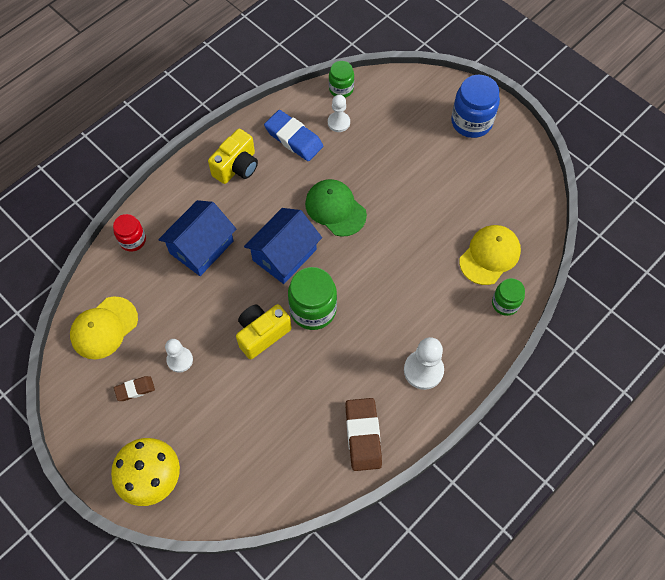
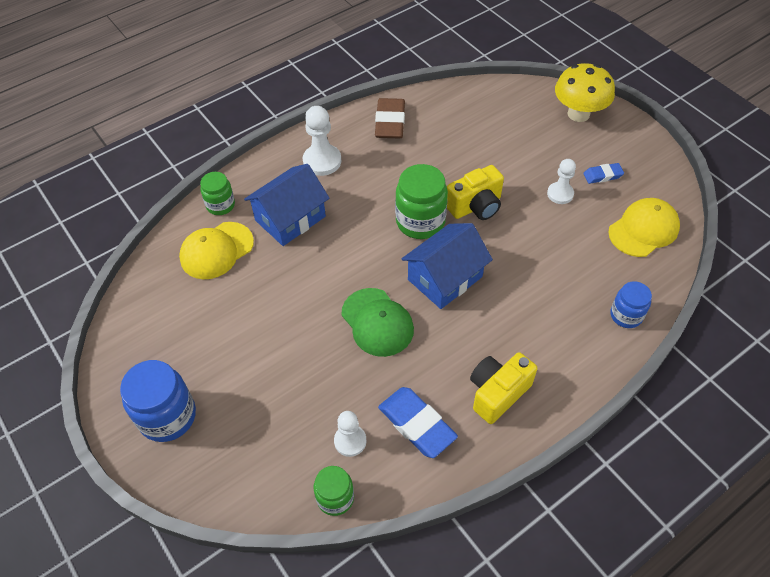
camera: 170 degrees left, 10 degrees down
red jar [113,214,146,252] -> blue jar [610,281,652,328]
brown eraser [114,376,155,401] -> blue eraser [583,163,624,184]
blue house [158,200,236,276] -> blue house moved to [244,164,330,246]

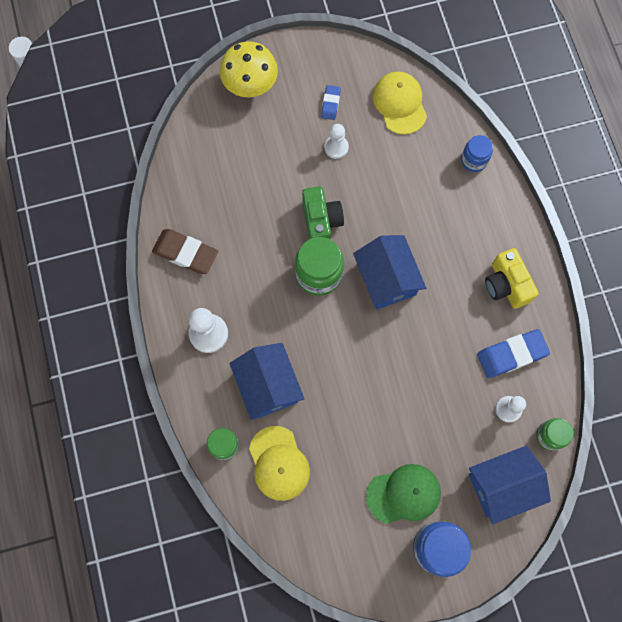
camera: 70 degrees left, 20 degrees up
green cap [341,288,414,357] -> green cap moved to [366,464,441,524]
yellow camera [447,165,504,220] -> green camera [302,186,344,240]
none -> blue house [469,446,551,524]

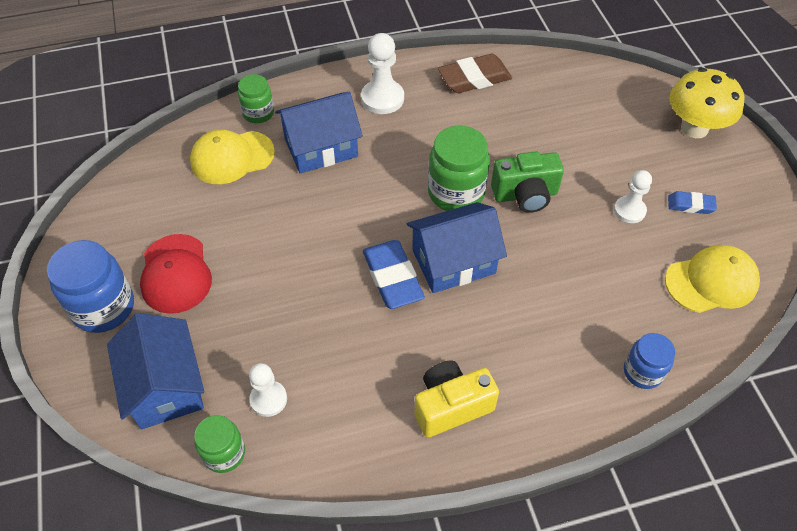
camera: 90 degrees right, 20 degrees down
brown eraser [152,229,218,274] -> brown eraser turned 45 degrees clockwise [438,54,512,93]
green cap [366,464,441,524] -> red cap [140,234,212,314]
blue eraser [477,329,550,378] -> blue eraser moved to [363,240,425,309]

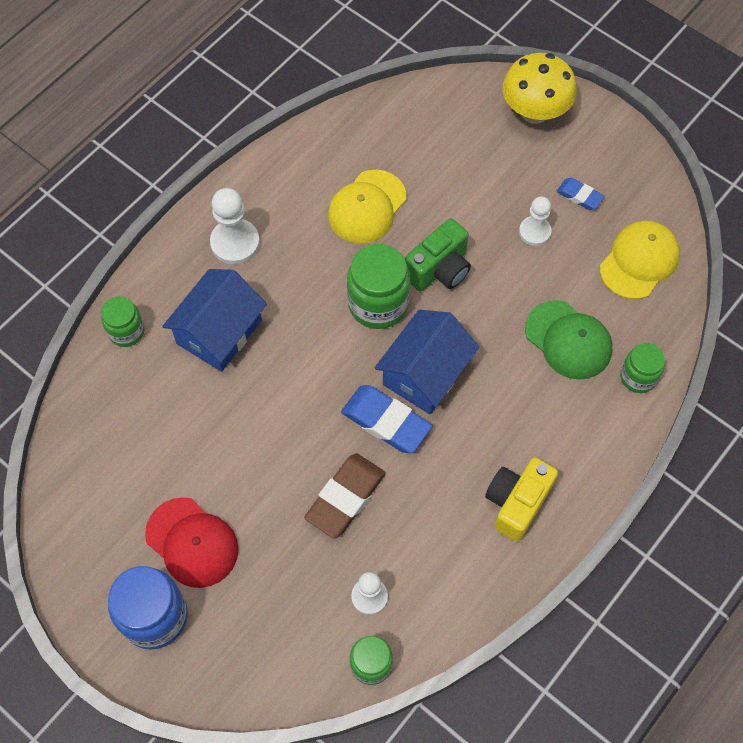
camera: 35 degrees left, 10 degrees up
blue house [107,313,204,429] -> none
yellow cap [190,129,275,184] -> yellow cap moved to [328,170,406,244]
brown eraser [438,54,512,93] -> brown eraser moved to [304,453,386,539]
blue jar [624,333,675,389] -> green jar [620,343,665,393]
blue eraser [668,191,717,214] -> blue eraser turned 60 degrees clockwise [557,178,605,210]
none -> green cap [525,300,612,380]

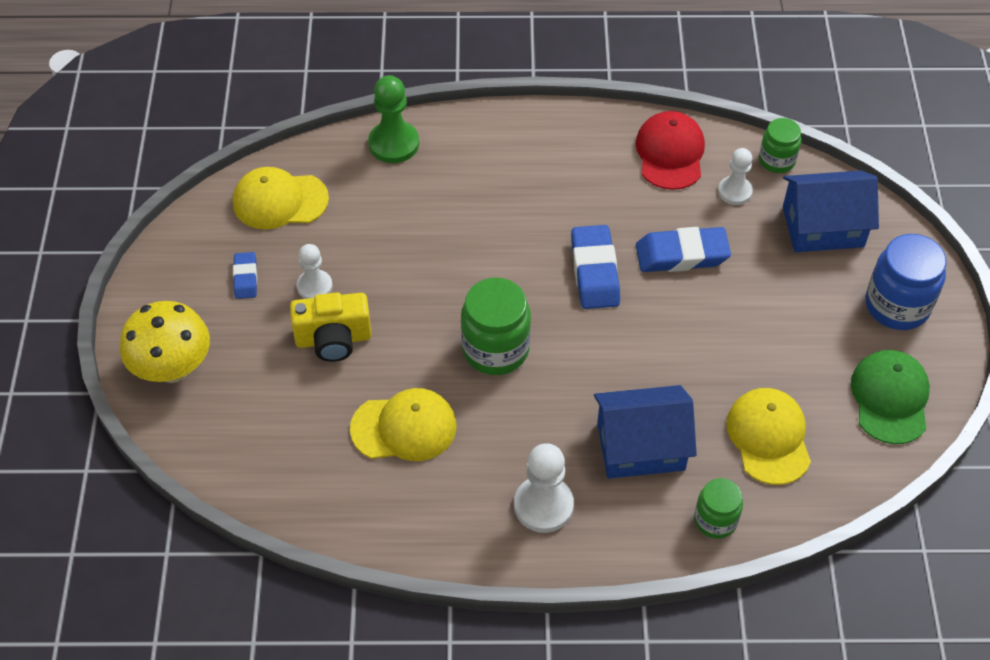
camera: 130 degrees left, 10 degrees down
red cap [145,497,239,588] -> red cap moved to [636,111,705,190]
brown eraser [304,453,386,539] -> blue eraser [636,227,731,272]
blue house [375,310,480,414] -> blue house moved to [783,171,879,252]
green camera [404,218,471,292] -> none
yellow camera [485,458,558,542] -> yellow camera moved to [290,293,372,362]
green cap [525,300,612,380] -> green cap moved to [851,350,930,444]
green jar [620,343,665,393] -> green pawn [368,75,419,163]
none -> yellow cap [726,388,811,485]

